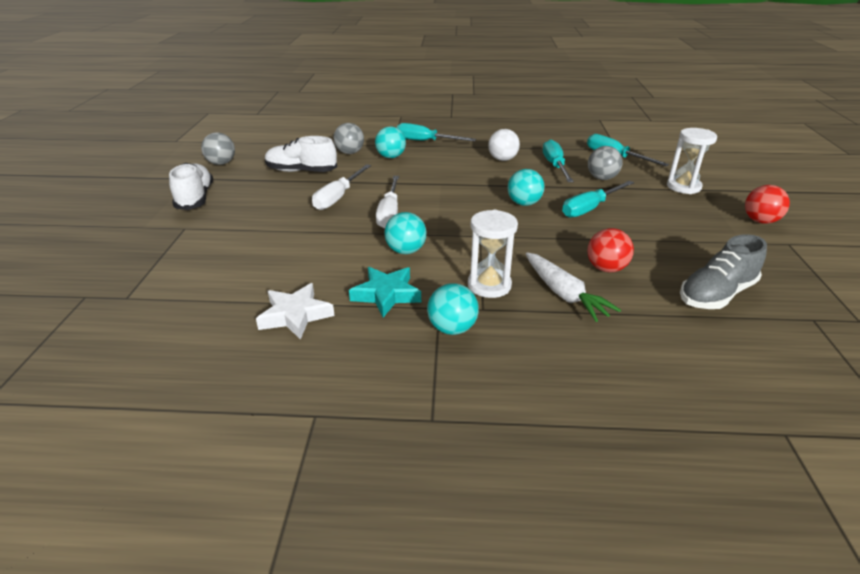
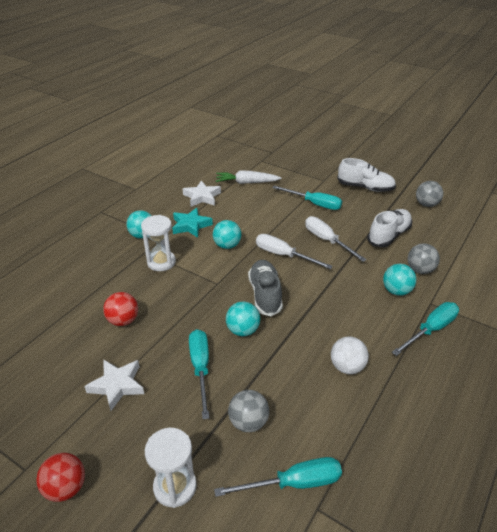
camera: 120 degrees right, 5 degrees up
white carrot [526,252,621,322] -> white carrot moved to [216,171,282,184]
turquoise screwdriver [543,139,574,182] -> turquoise screwdriver moved to [272,185,342,210]
grey shoe [680,234,767,309] -> grey shoe moved to [248,260,283,316]
none -> white star [84,360,144,411]

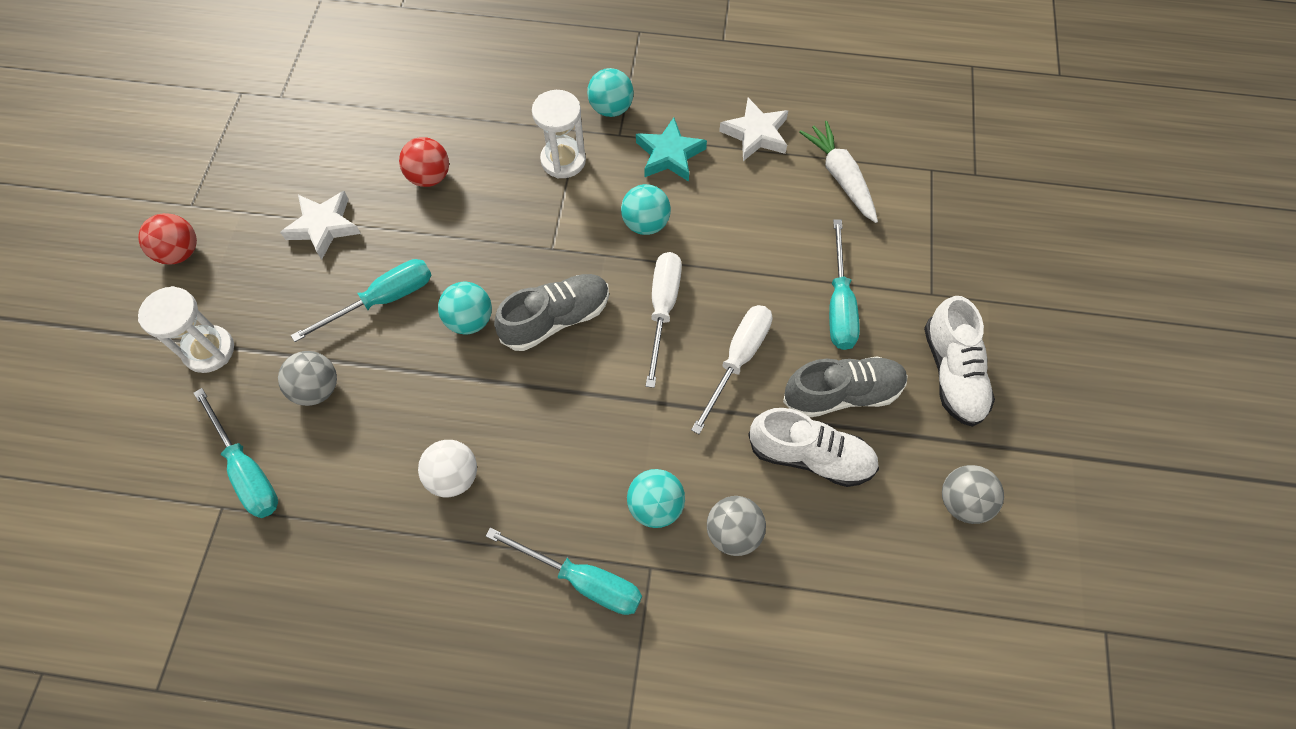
camera: 65 degrees right, 25 degrees up
none -> grey shoe [783,356,908,417]

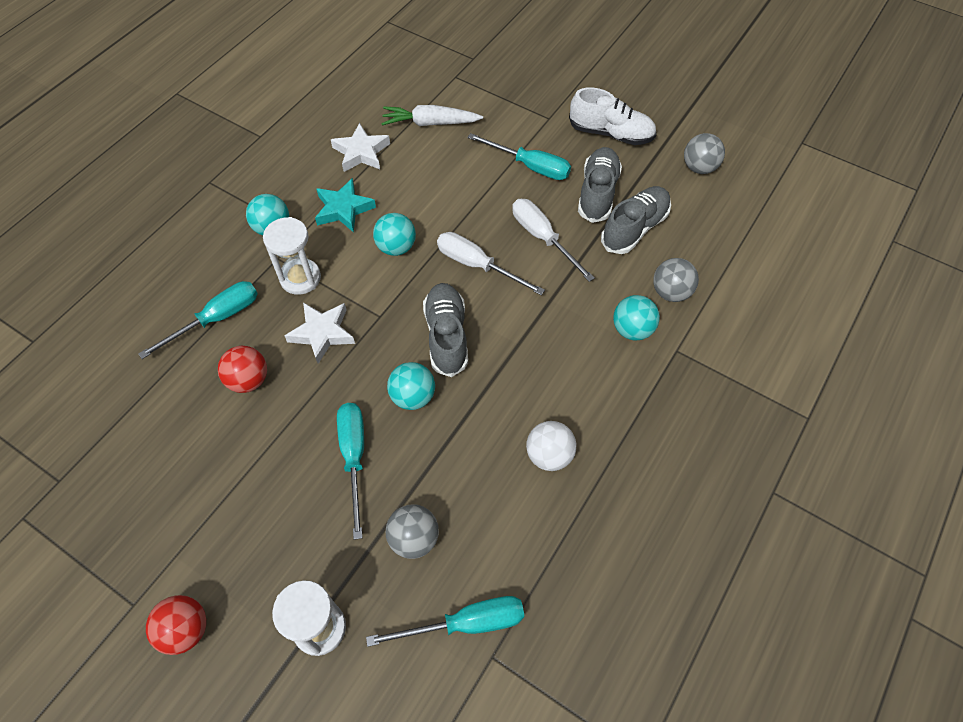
camera: 65 degrees left, 5 degrees down
white star [280,191,361,260] -> white star moved to [285,302,355,364]
turquoise screwdriver [486,527,642,615] -> turquoise screwdriver moved to [138,281,258,359]
white shoe [748,408,879,487] -> grey shoe [601,186,671,254]

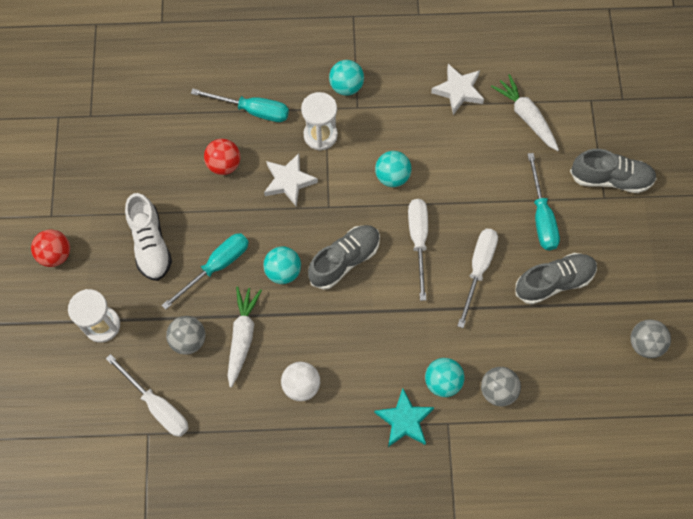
camera: 55 degrees right, 10 degrees up
turquoise star [315,178,376,233] -> turquoise star moved to [374,388,434,447]
turquoise screwdriver [366,596,524,647] -> white screwdriver [106,354,189,437]
white shoe [569,87,657,145] -> white shoe moved to [125,193,172,281]
grey shoe [601,186,671,254] -> grey shoe moved to [570,149,657,193]
none -> white carrot [227,287,262,387]

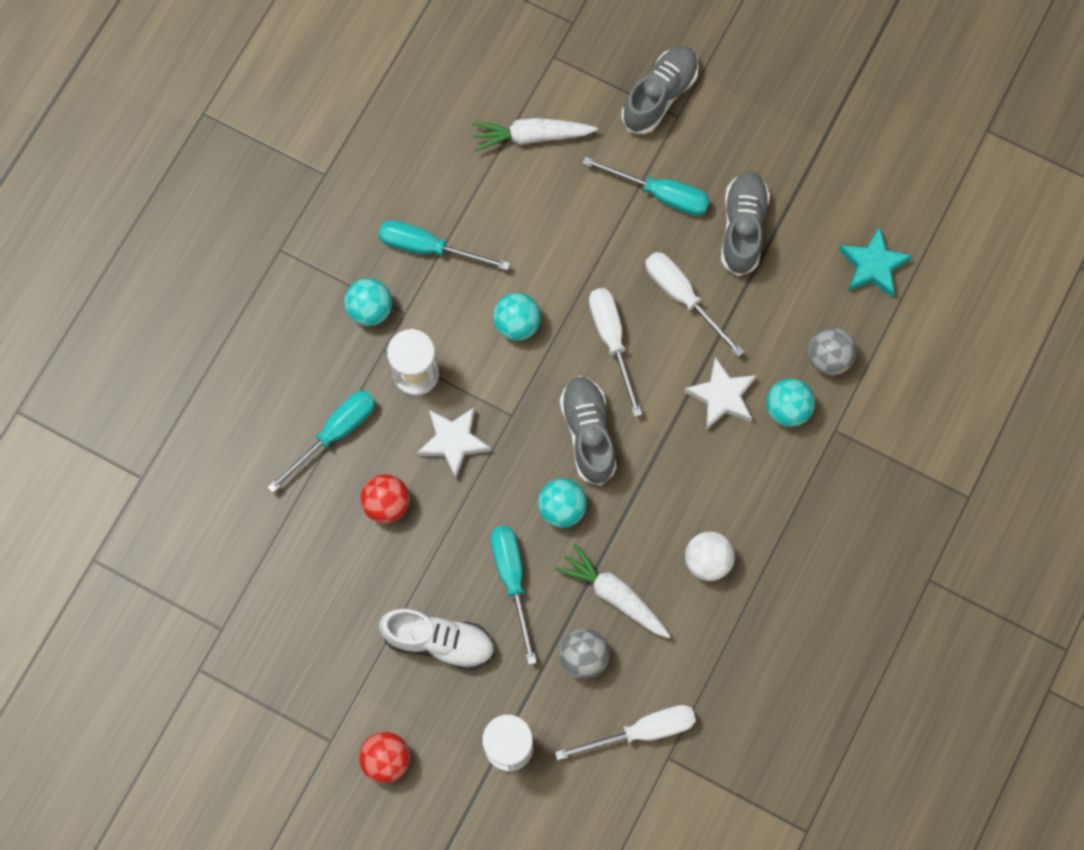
camera: 60 degrees left, 5 degrees up
turquoise star [374,388,434,447] -> turquoise star moved to [839,226,912,297]
white screwdriver [408,199,428,301] -> white screwdriver turned 45 degrees clockwise [589,288,642,417]
white star [431,64,484,115] -> white star moved to [684,357,757,430]
grey ball [630,319,671,358] -> none
none -> turquoise screwdriver [379,220,510,270]

